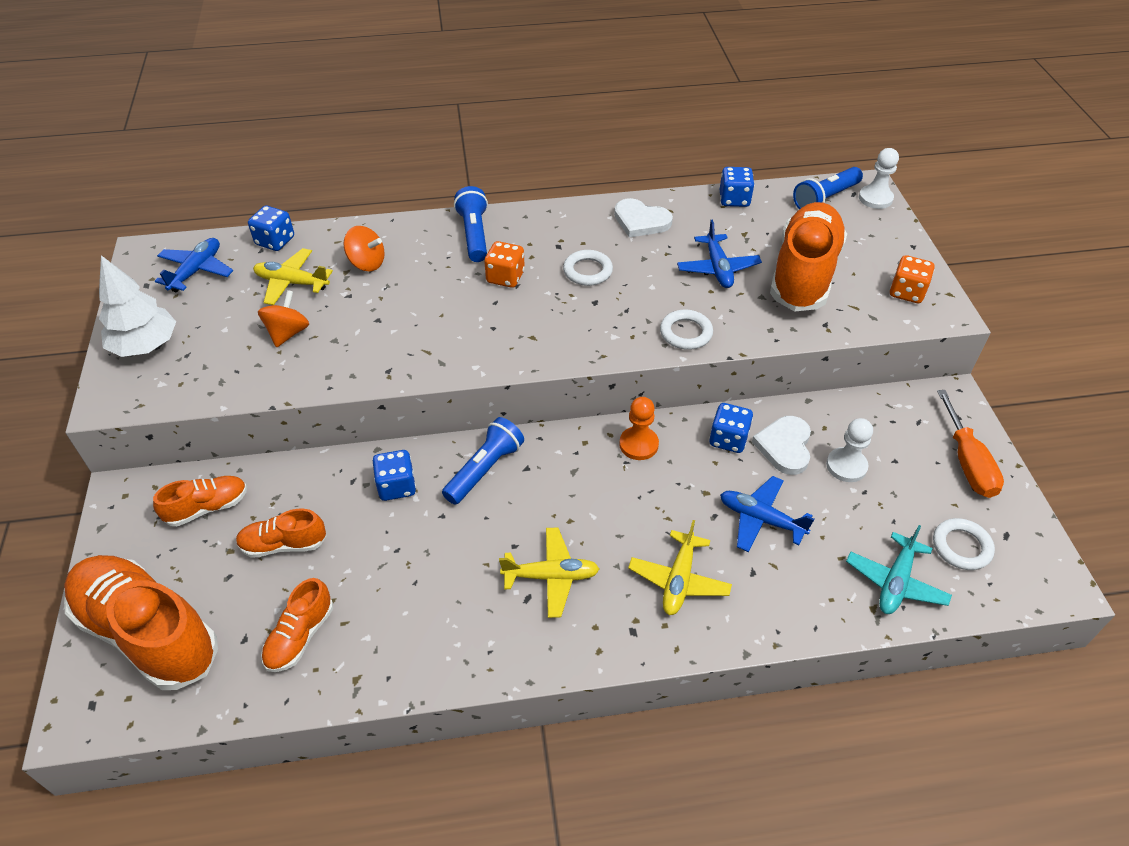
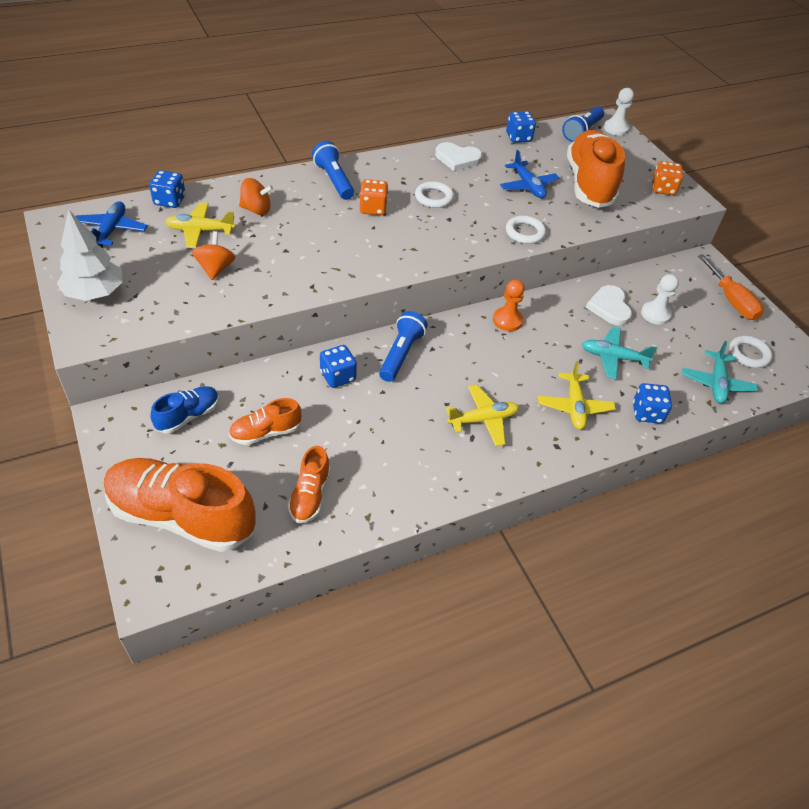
camera: 20 degrees left, 0 degrees up
orange shoe [153,476,247,527] -> blue shoe [151,386,219,434]
blue dice [709,403,753,453] -> blue dice moved to [633,383,672,423]
blue plane [720,476,814,552] -> turquoise plane [582,327,657,379]

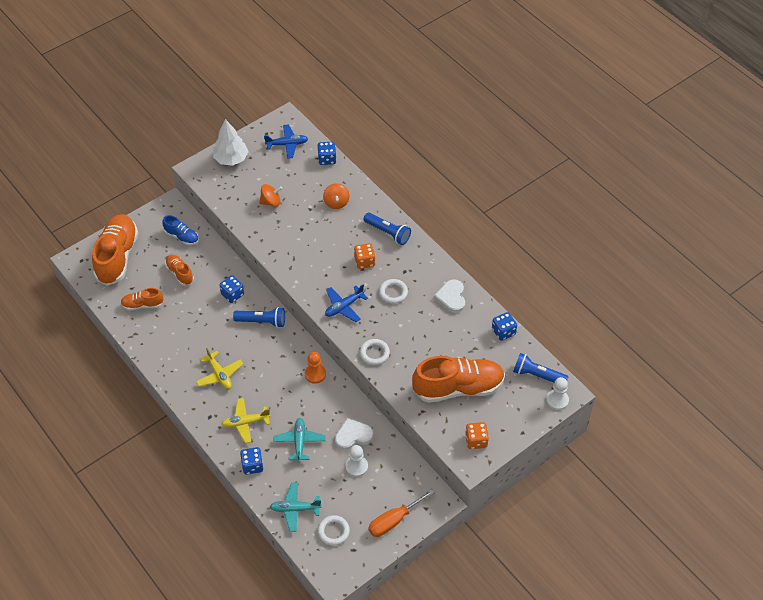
camera: 80 degrees right, 5 degrees up
yellow plane [165,203,236,248] -> none
blue flashlight [312,141,354,200] -> blue flashlight turned 75 degrees clockwise [364,212,411,245]
blue plane [500,150,560,198] -> blue plane moved to [325,285,368,322]

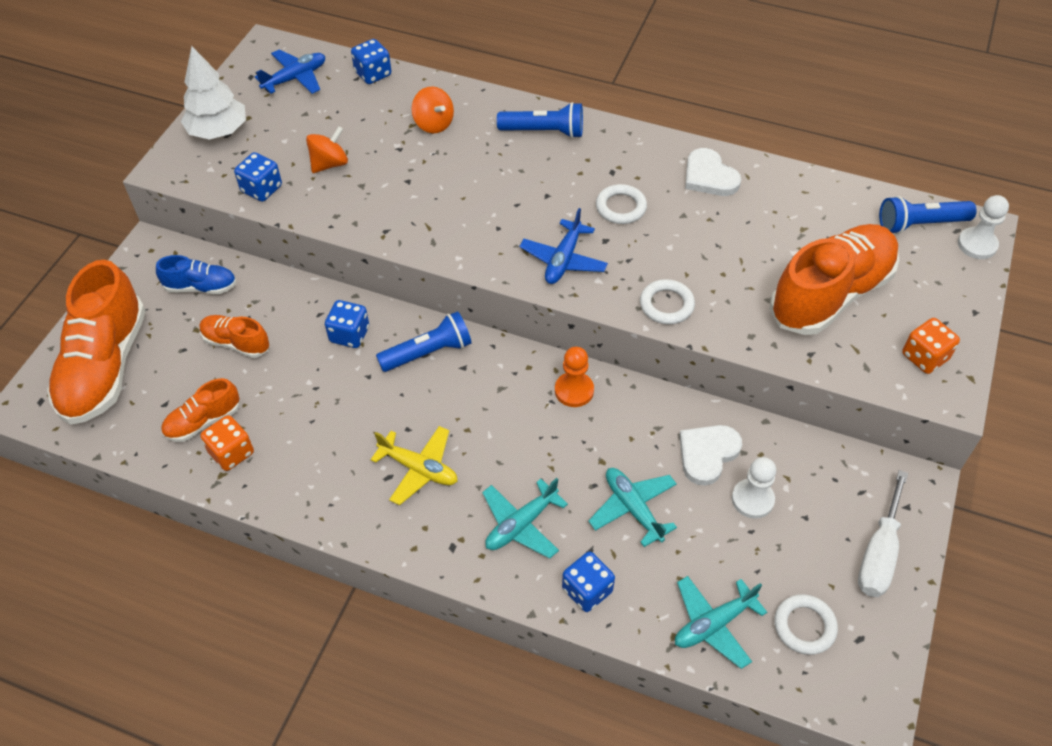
camera: 30 degrees left, 0 degrees up
orange shoe [92,214,138,286] -> orange shoe turned 150 degrees counterclockwise [47,260,146,425]
yellow plane [221,398,271,443] -> turquoise plane [482,478,568,559]
orange dice [354,243,375,269] -> orange dice moved to [201,415,254,471]
orange screwdriver [368,489,435,537] -> white screwdriver [858,470,908,597]
blue dice [492,312,517,341] -> blue dice moved to [234,152,282,202]

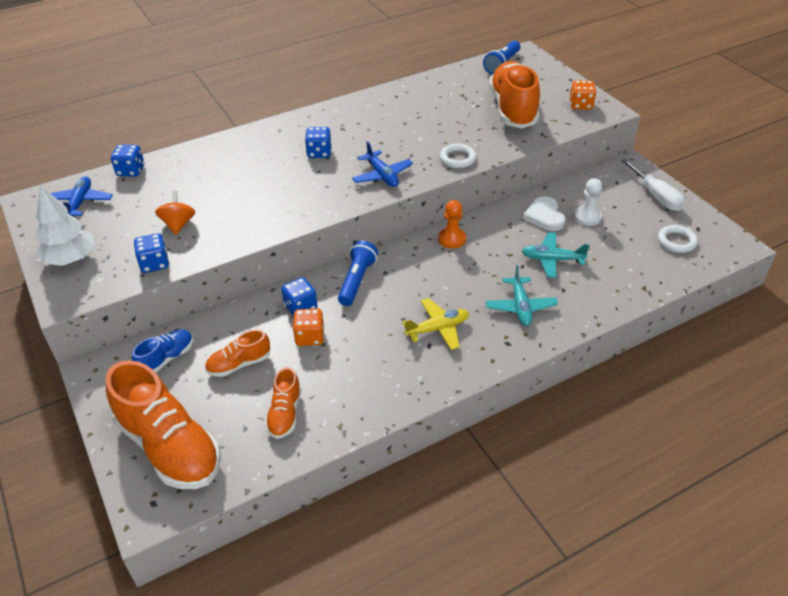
camera: 50 degrees left, 10 degrees down
orange dice [201,415,254,471] -> orange dice moved to [293,308,324,346]
orange spinning top [411,86,454,133] -> none
blue flashlight [497,102,583,138] -> none
blue dice [562,551,615,612] -> blue dice moved to [305,127,331,158]
white ring [596,184,647,224] -> none
turquoise plane [675,576,767,669] -> none
white heart [685,148,741,196] -> none
white pawn [958,195,1009,259] -> none

